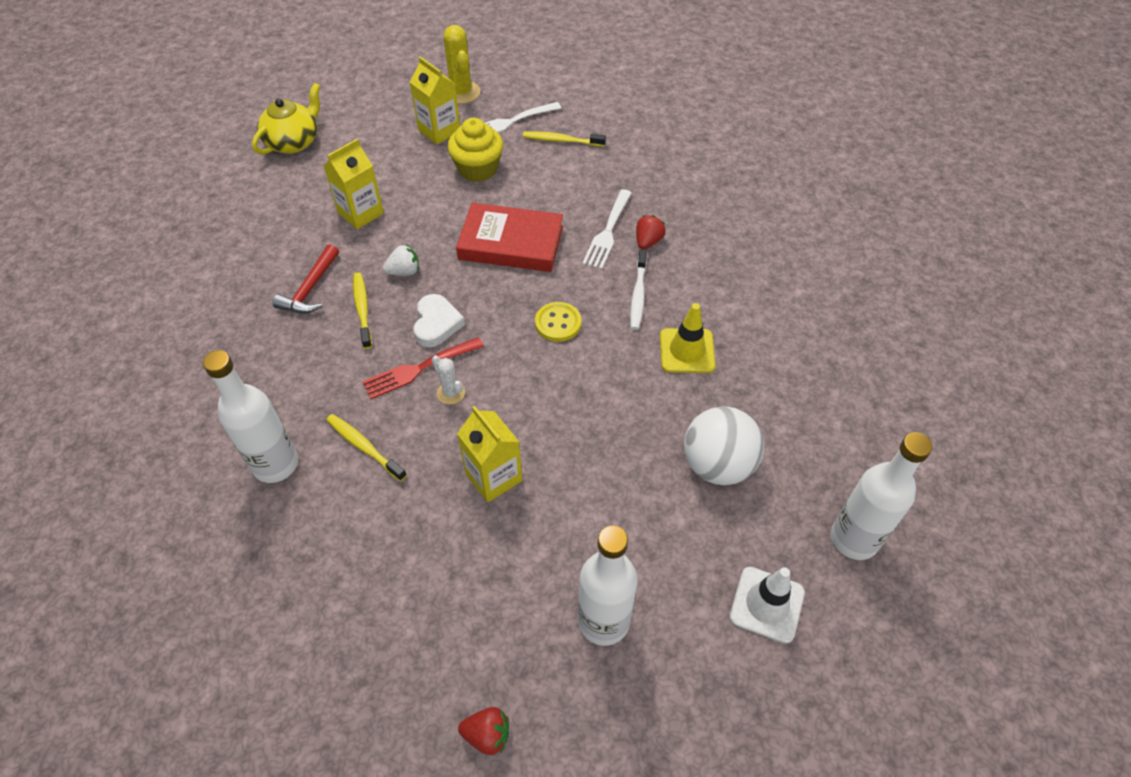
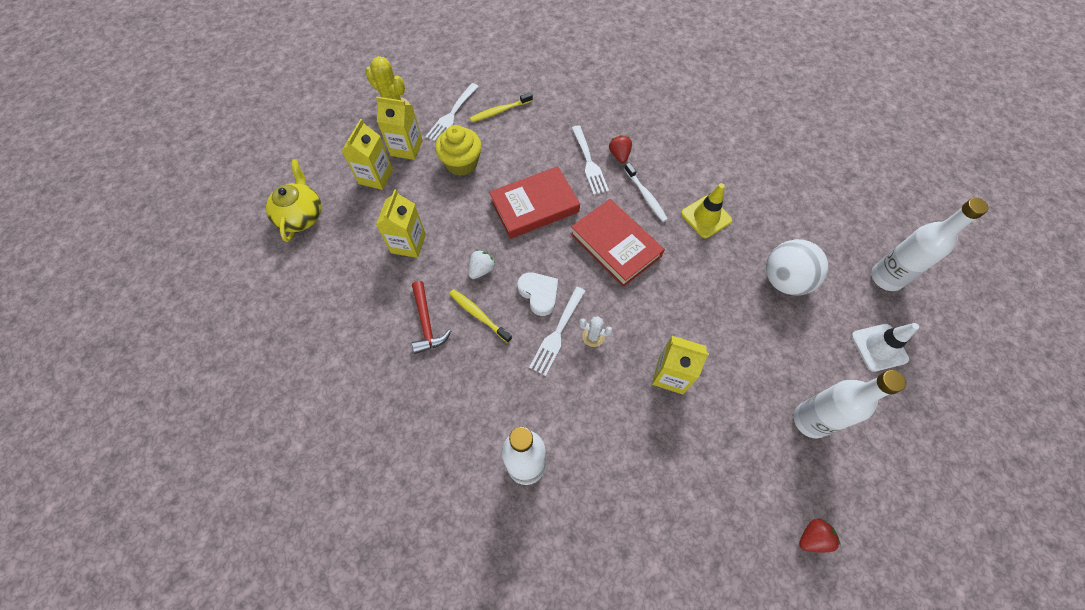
camera: 35 degrees left, 10 degrees up
yellow toothbrush [326,414,407,481] -> none
red fork [362,337,484,399] -> white fork [529,287,586,376]
yellow button [535,302,581,342] -> red book [571,199,665,287]
none -> yellow carton [342,119,393,190]

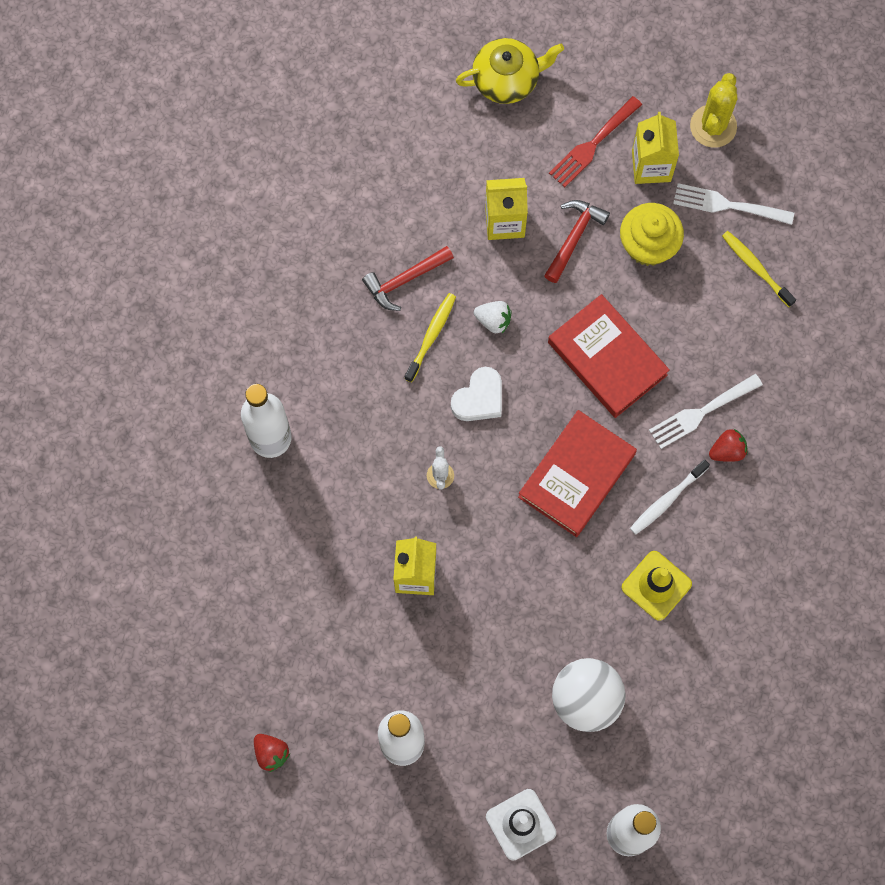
camera: 75 degrees right, 10 degrees up
yellow carton [342,119,393,190] -> red fork [549,96,642,187]
white fork [529,287,586,376] -> none
none -> red hammer [544,200,610,283]

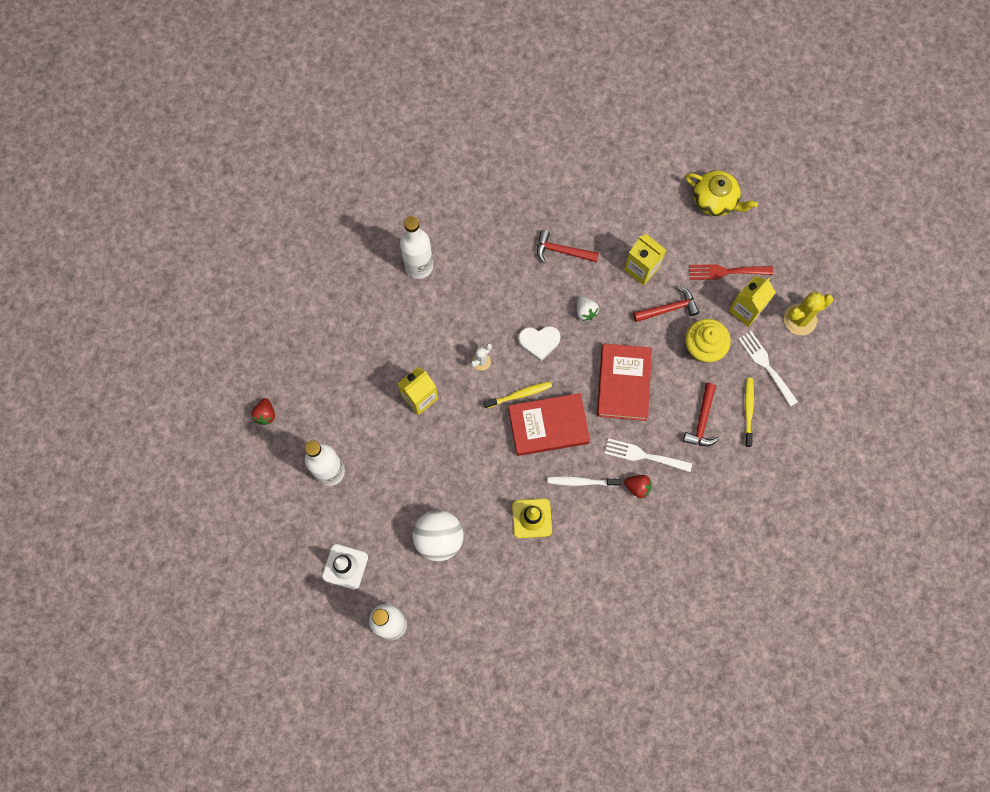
camera: 45 degrees right, 0 degrees up
yellow toothbrush [404,293,456,382] -> yellow toothbrush moved to [484,381,552,409]
none -> red hammer [683,383,719,446]

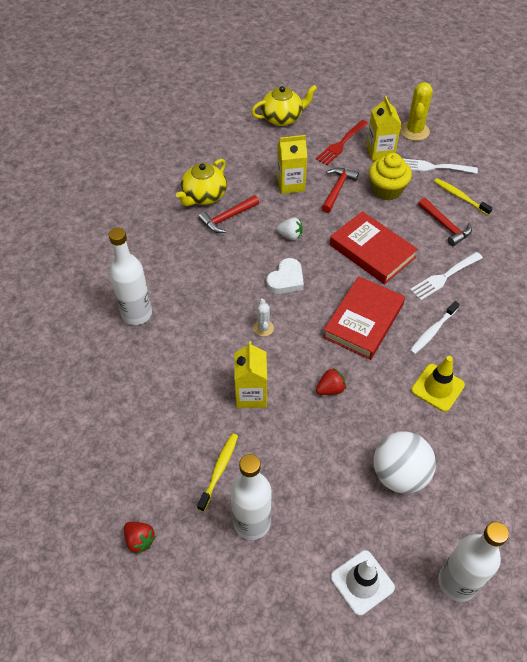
camera: 50 degrees left, 20 degrees down
yellow toothbrush [484,381,552,409] -> yellow toothbrush moved to [197,433,238,512]
red strawberry [624,475,652,499] -> red strawberry moved to [316,368,346,395]
none -> yellow teapot [176,159,227,206]

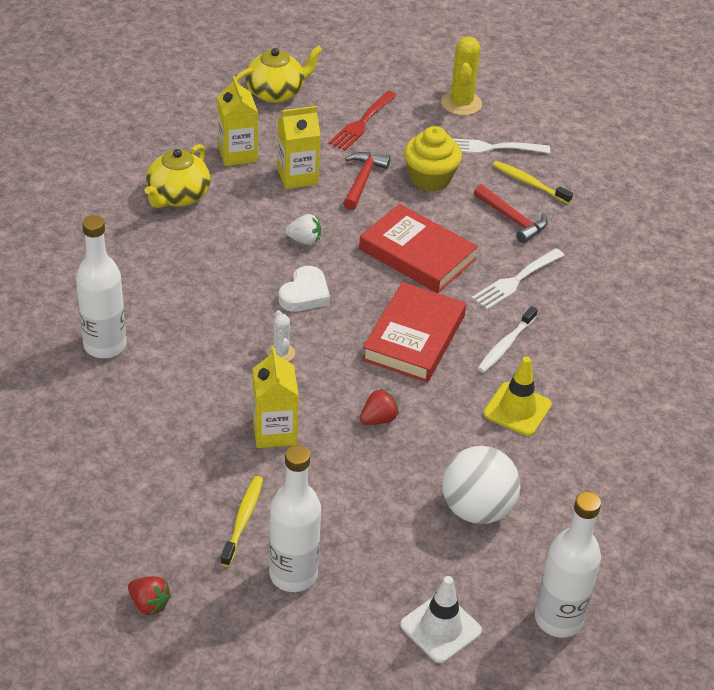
camera: 10 degrees left, 10 degrees down
red hammer [198,195,259,233] -> none
yellow carton [367,96,401,161] -> yellow carton moved to [217,76,258,166]

